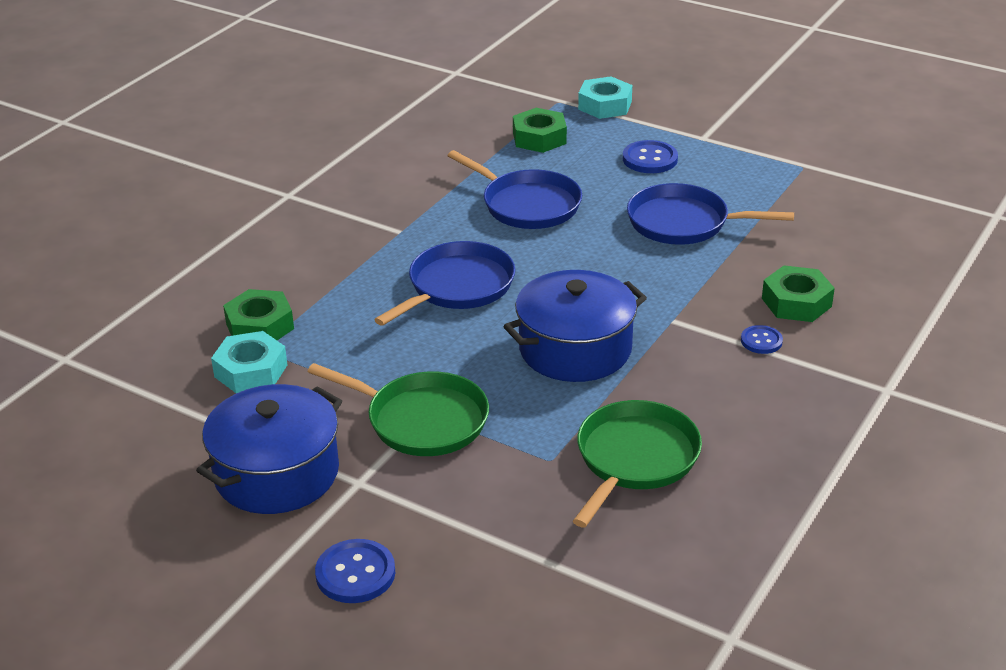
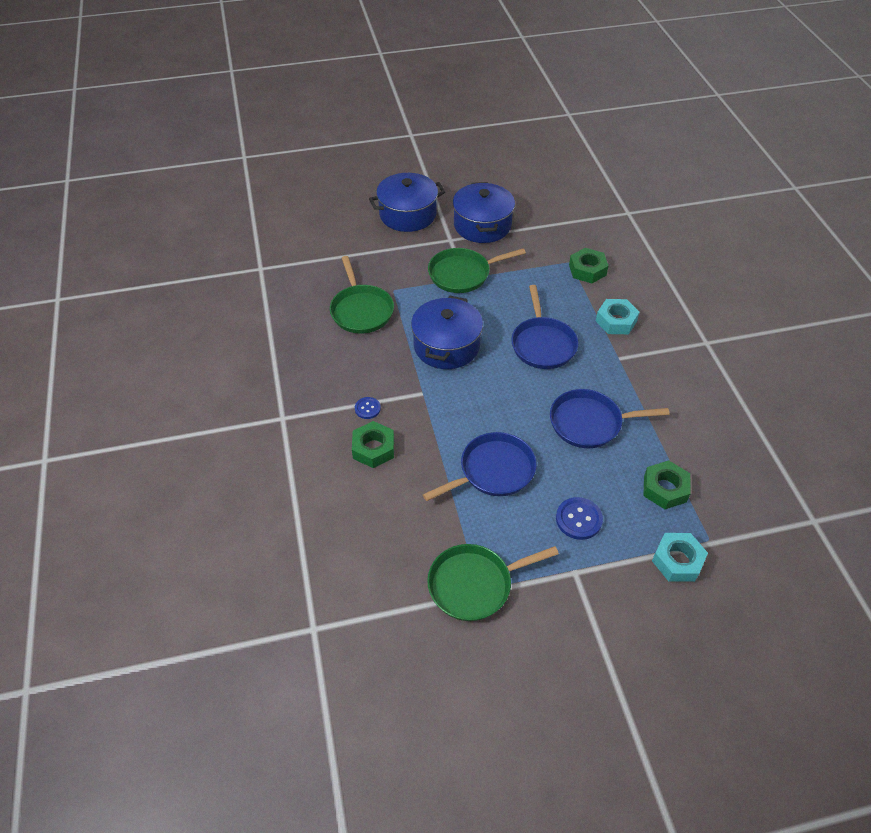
camera: 135 degrees right, 15 degrees up
turquoise nut [211,331,287,393] -> turquoise nut moved to [596,299,639,334]
blue button [315,539,395,603] -> blue pot [369,173,445,232]
none -> green pan [427,544,559,621]

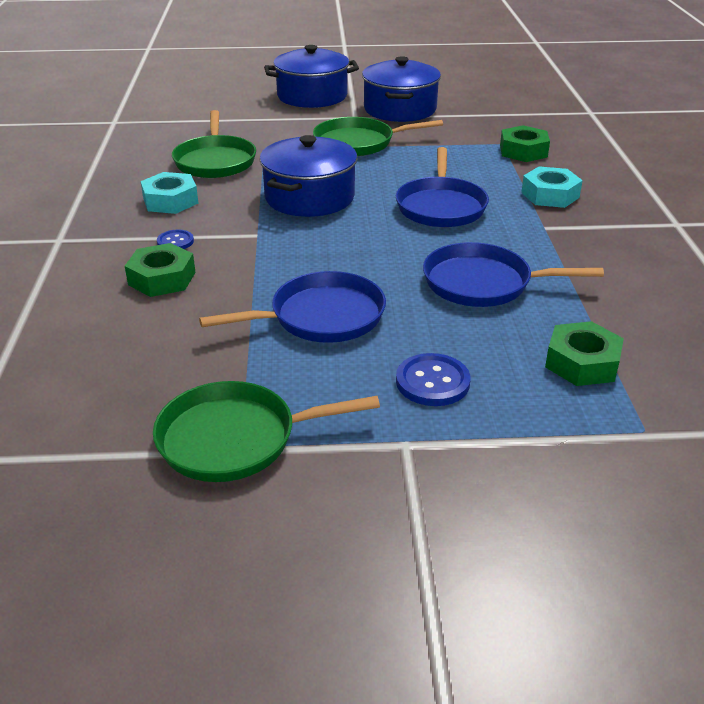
camera: 10 degrees right, 15 degrees down
turquoise nut [652,533,708,582] -> turquoise nut moved to [141,172,199,214]

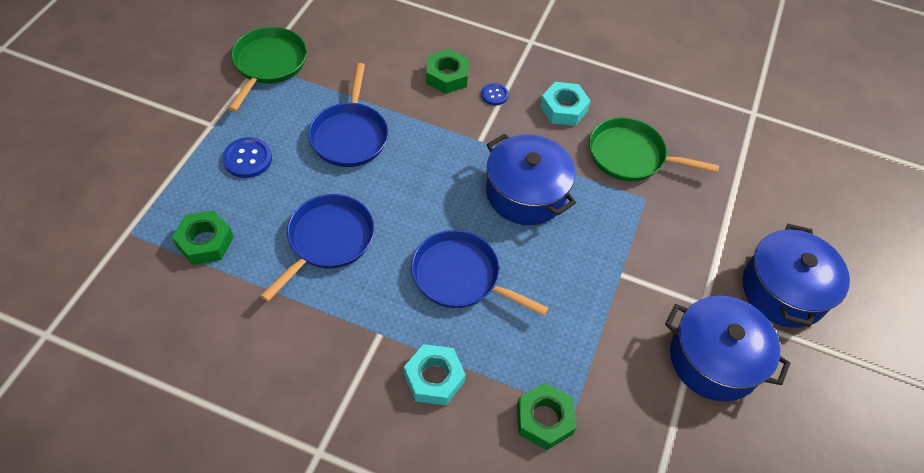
camera: 110 degrees right, 20 degrees up
green pan [313,117,443,156] -> none

